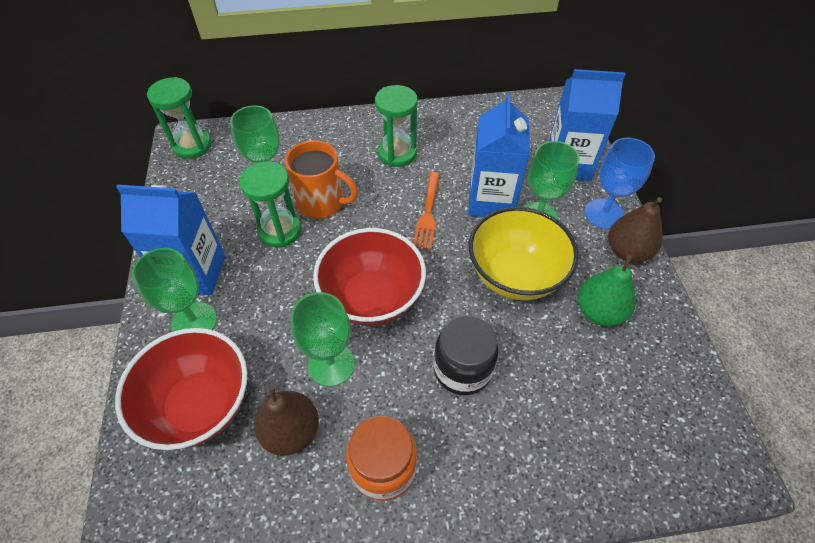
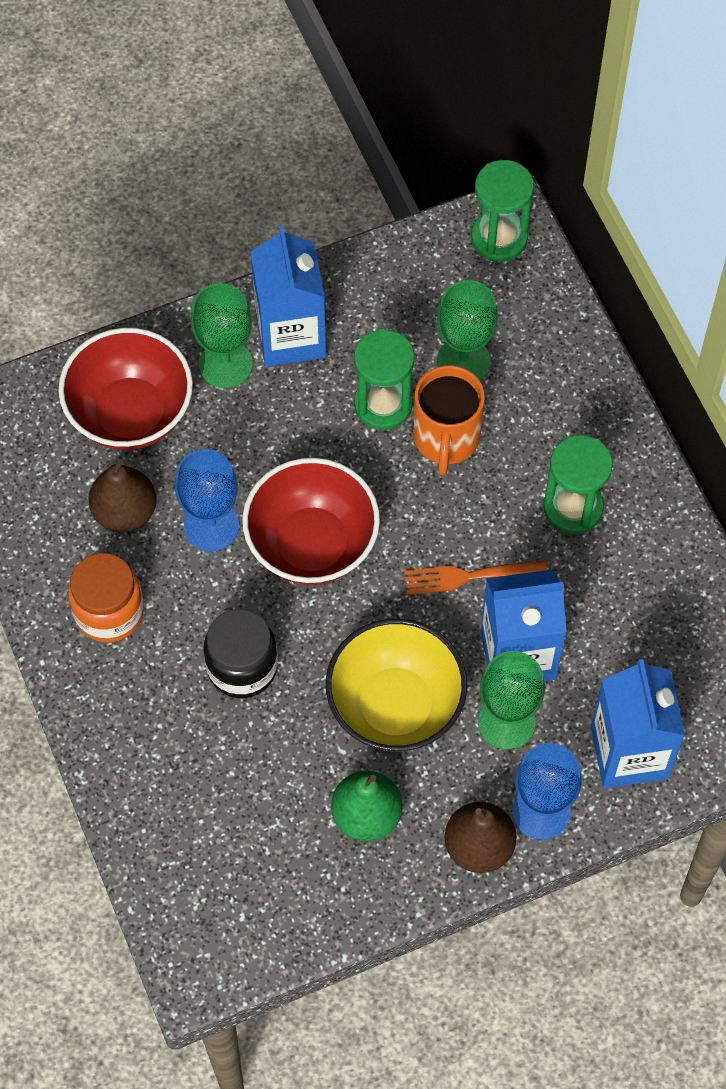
camera: 75 degrees right, 10 degrees up
green goblet [290,292,355,387] -> blue goblet [175,449,239,551]

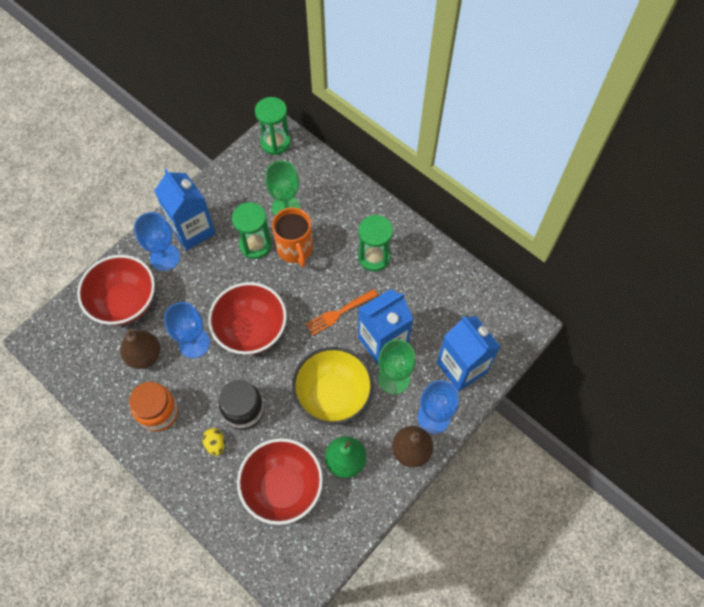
camera: 25 degrees left, 0 degrees up
green goblet [191,283,253,388] -> blue goblet [134,212,180,271]
none -> yellow egg [202,428,225,456]
none -> red bowl [237,438,323,525]

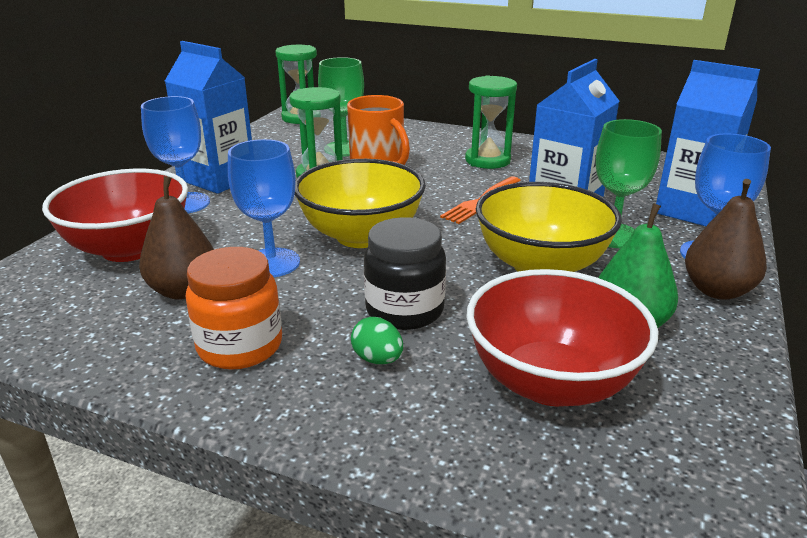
camera: 20 degrees left, 35 degrees down
yellow egg [202,428,225,456] -> green egg [351,317,403,364]
red bowl [208,282,287,355] -> yellow bowl [294,159,426,248]

